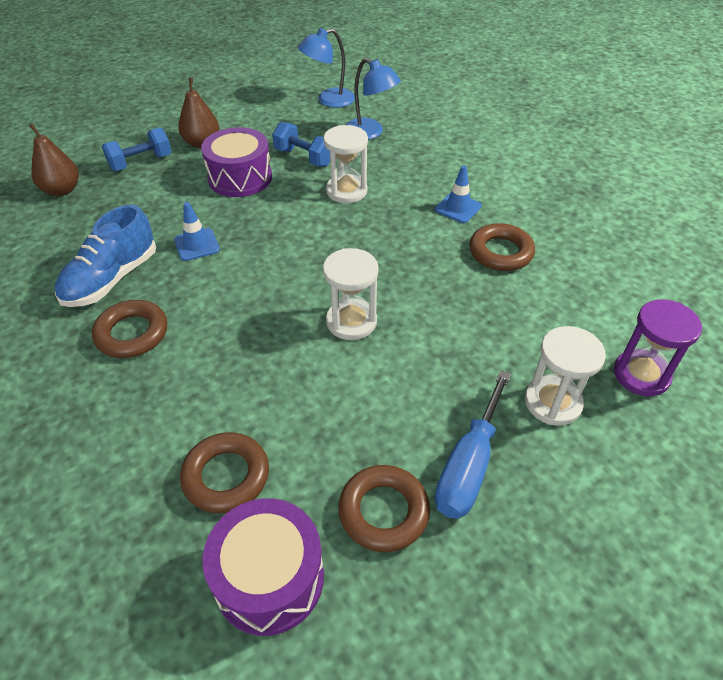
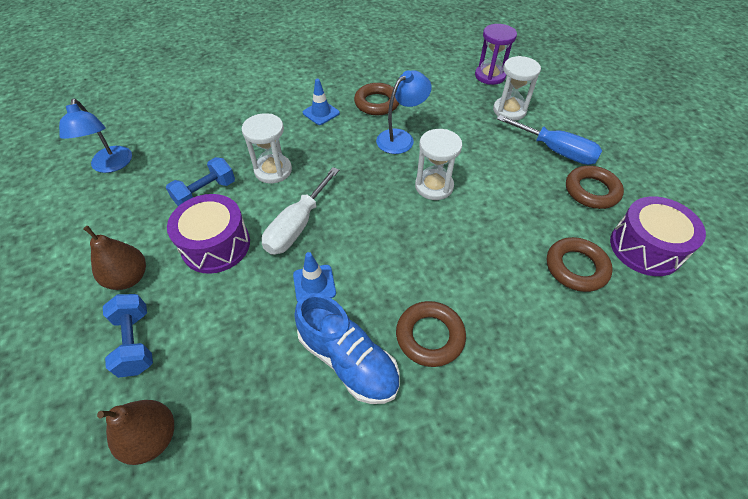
camera: 80 degrees left, 5 degrees up
blue lamp [346,58,401,140] -> blue lamp moved to [376,70,432,154]
none -> white screwdriver [262,167,339,255]

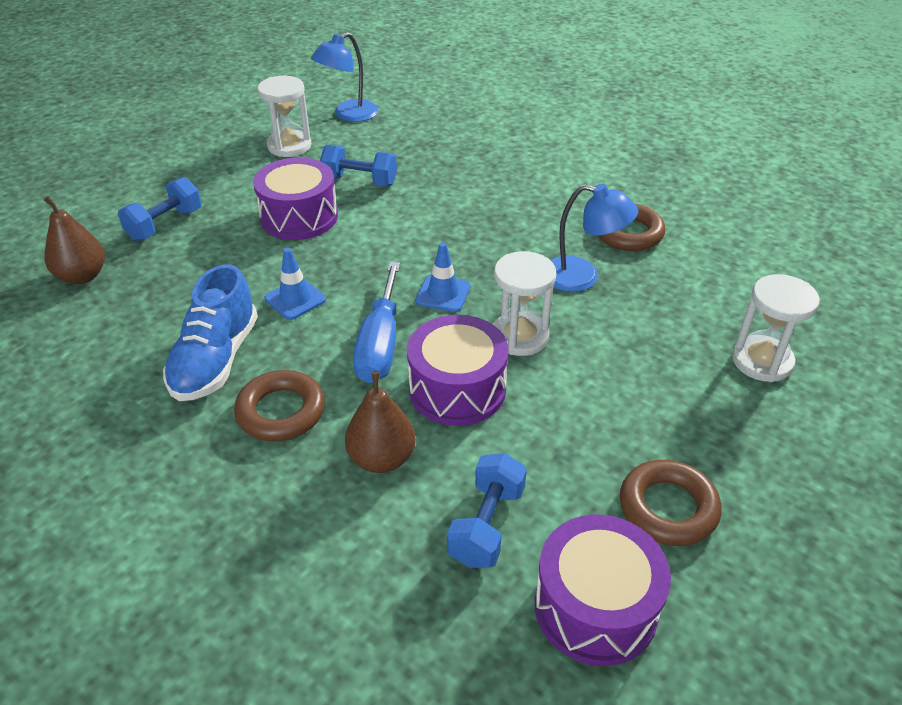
camera: 60 degrees right, 10 degrees down
brown pear [83,226,146,290] -> brown pear moved to [345,371,416,473]
white hourglass [242,113,292,183] -> white hourglass moved to [257,76,312,157]
white screwdriver [262,167,339,255] -> none
blue traffic cone [303,79,340,125] -> blue traffic cone moved to [415,242,471,312]
purple hourglass [475,24,517,85] -> none
blue screwdriver [497,115,602,165] -> blue screwdriver moved to [353,262,400,383]
brown ring [547,237,613,292] -> blue dumbbell [447,453,527,568]
none -> purple drum [407,315,509,426]

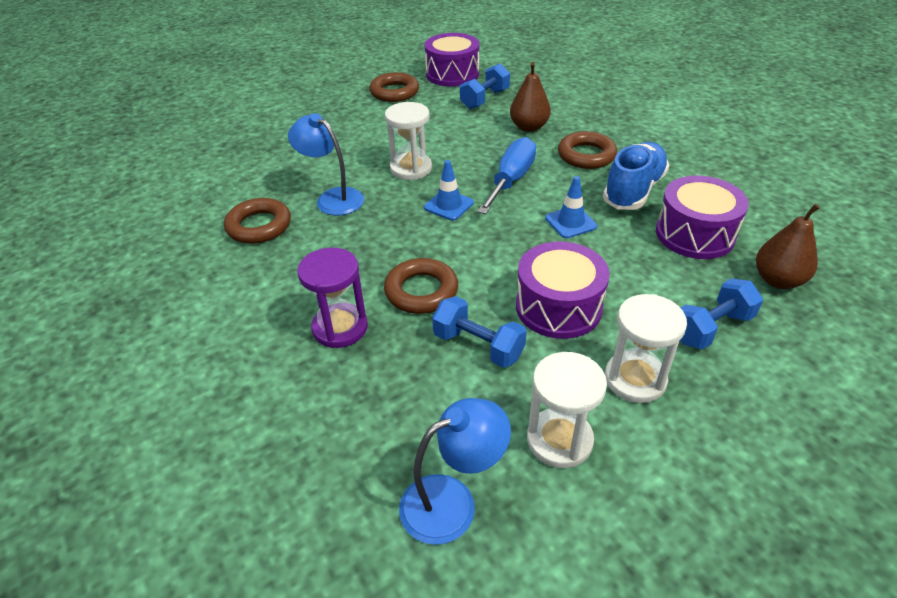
camera: 160 degrees left, 0 degrees up
purple drum [407,315,509,426] -> purple drum moved to [656,175,749,259]
white hourglass [732,274,820,382] -> white hourglass moved to [605,294,687,403]
none -> purple hourglass [297,248,368,348]
none -> brown ring [384,258,458,314]

